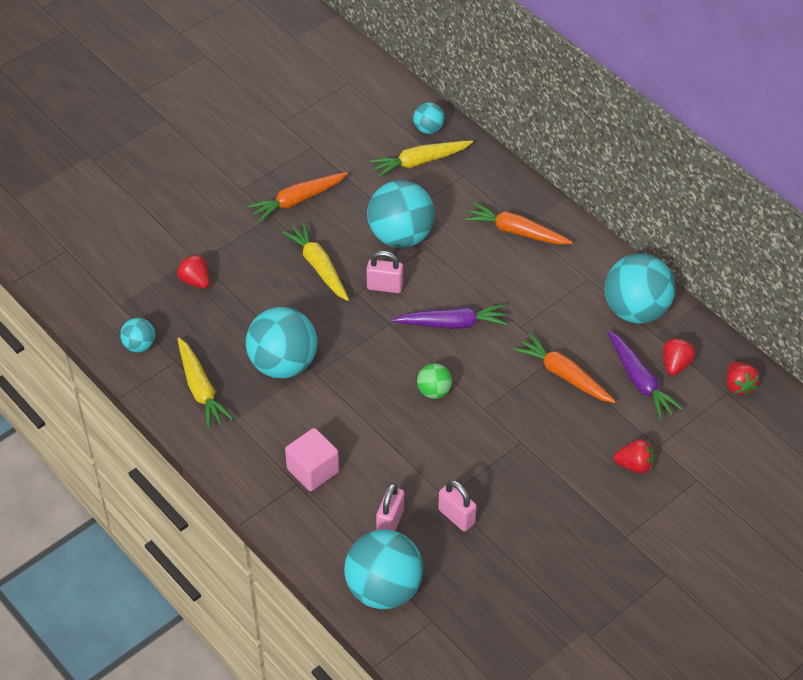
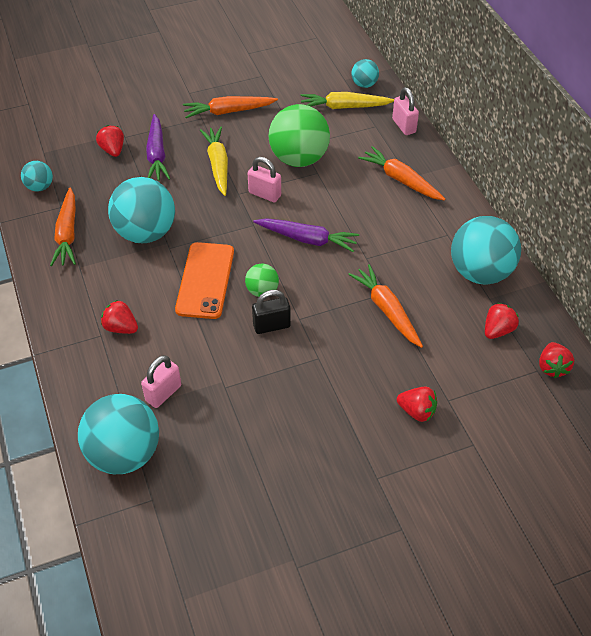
camera: 20 degrees right, 0 degrees up
yellow carrot [177,337,233,429] -> orange carrot [50,188,76,266]
pink cube [285,428,339,491] -> red strawberry [101,300,138,334]
turquoise ball [367,180,435,248] -> green ball [268,104,330,167]
pink padlock [438,480,477,531] -> pink padlock moved to [392,87,419,135]
purple carrot [608,331,683,420] -> purple carrot moved to [146,114,170,181]
none -> orange phone [175,242,234,319]
none -> black padlock [252,290,291,334]

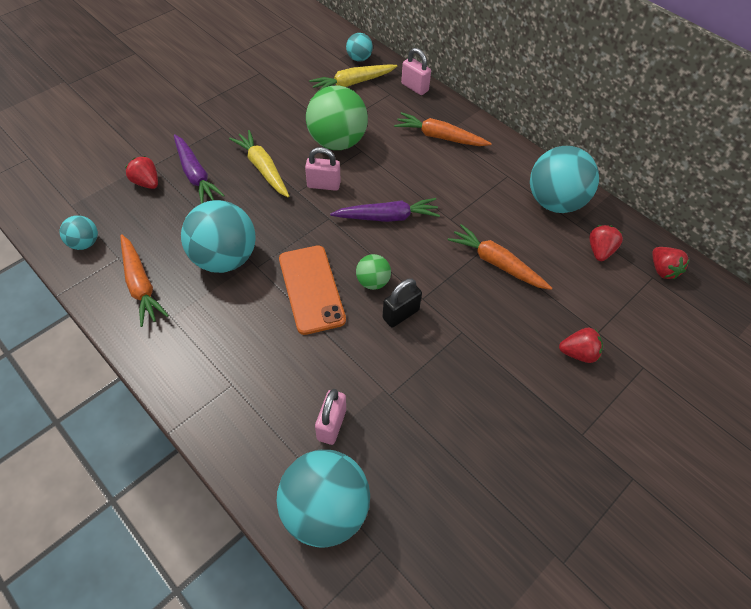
camera: 25 degrees left, 5 degrees up
red strawberry [101,300,138,334] -> none
orange carrot [183,96,278,118] -> none

